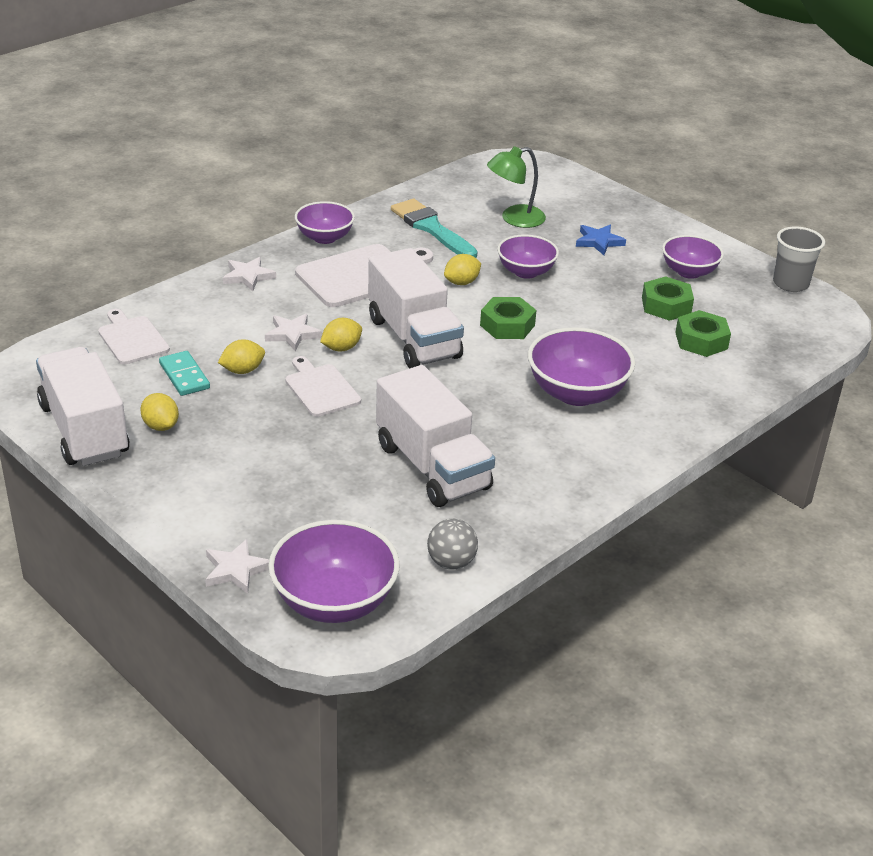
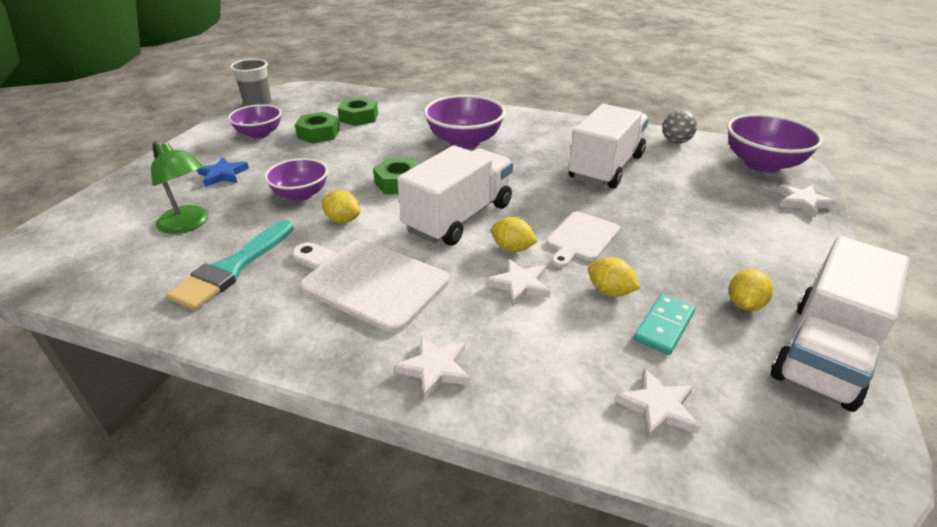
camera: 115 degrees left, 0 degrees up
white cutting board [98,309,170,364] -> white star [614,368,701,440]
purple bowl [295,201,355,244] -> none

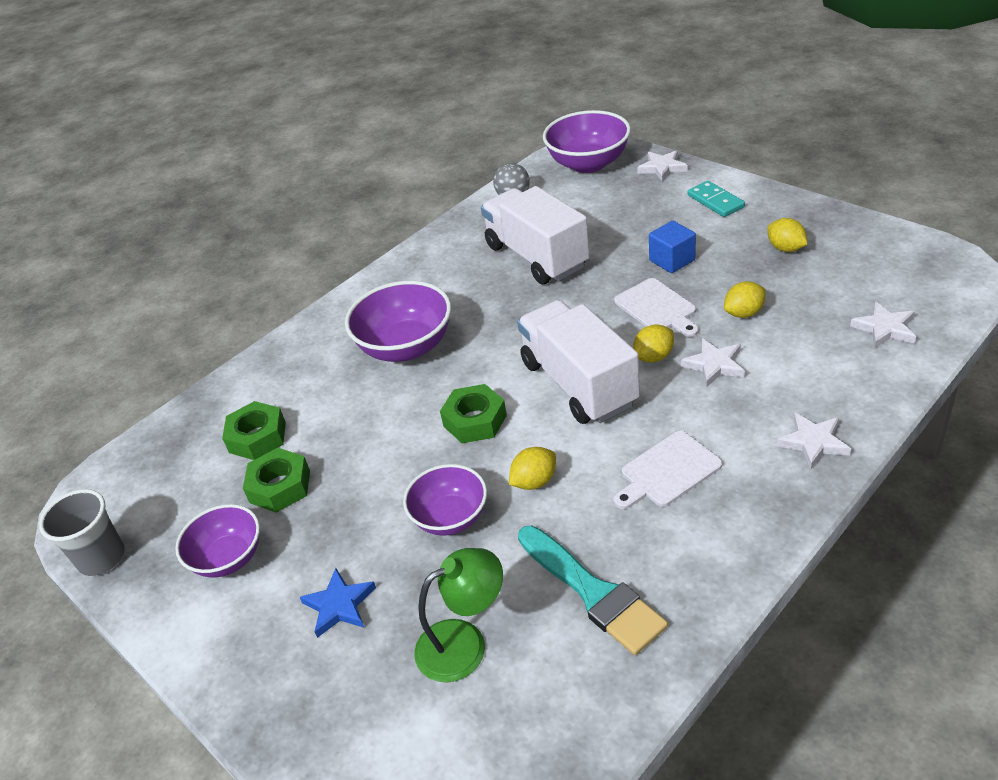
camera: 60 degrees left, 5 degrees up
white cutting board [292,239,449,333] -> white cutting board [614,431,722,509], size x0.62
turquoise domino [634,294,696,355] -> turquoise domino moved to [688,181,745,217]
white truck [771,236,910,412] -> none
none -> blue cube [649,221,696,273]

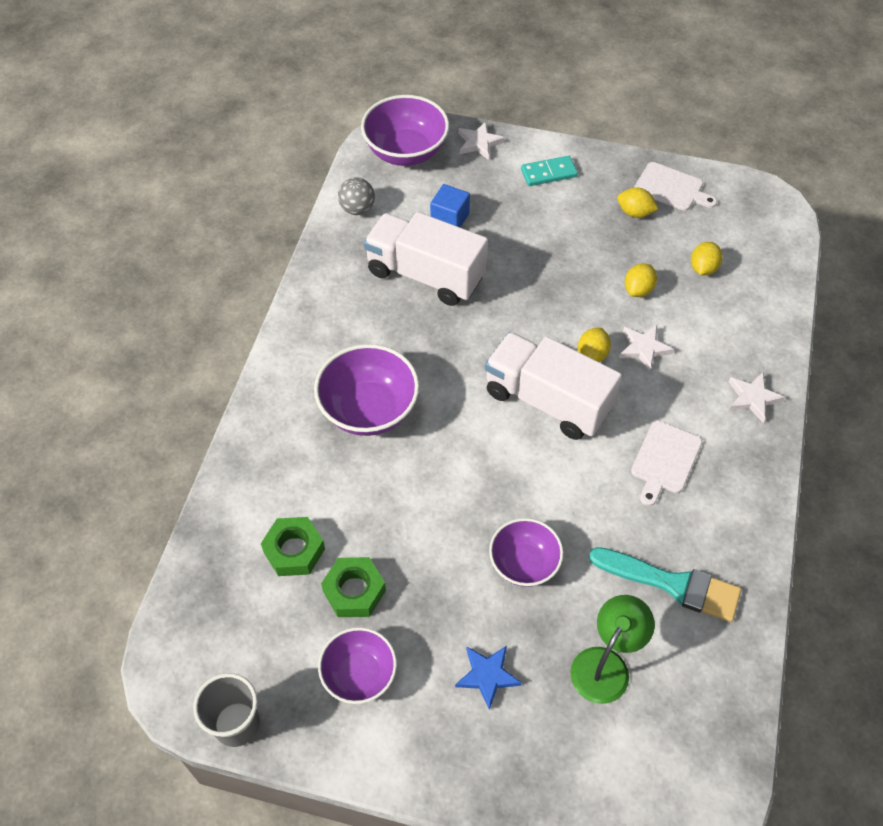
camera: 35 degrees left, 15 degrees up
green nut [440,384,507,443] -> none
yellow lemon [509,447,556,490] -> yellow lemon moved to [691,242,723,275]
white cutting board [614,278,699,337] -> white cutting board moved to [634,162,717,211]
blue cube [649,221,696,273] -> blue cube moved to [430,184,470,228]
turquoise domino [688,181,745,217] -> turquoise domino turned 45 degrees counterclockwise [521,156,578,186]
white star [850,301,916,348] -> none

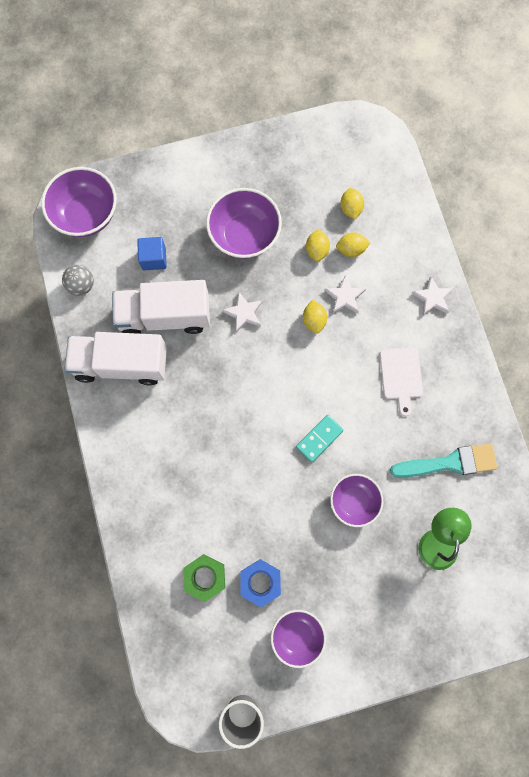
camera: 30 degrees left, 20 degrees up
purple bowl [314,344,419,436] -> purple bowl moved to [206,188,282,259]
green nut [321,557,386,617] -> blue nut [240,559,281,607]
blue star [455,646,522,710] -> none
white star [458,121,505,160] -> white star moved to [222,292,263,332]
white truck [485,332,622,440] -> white truck moved to [64,332,167,385]
turquoise domino [521,156,578,186] -> turquoise domino moved to [296,415,344,463]
yellow lemon [617,187,658,218] -> yellow lemon moved to [336,232,370,257]
white cutting board [634,162,717,211] -> none

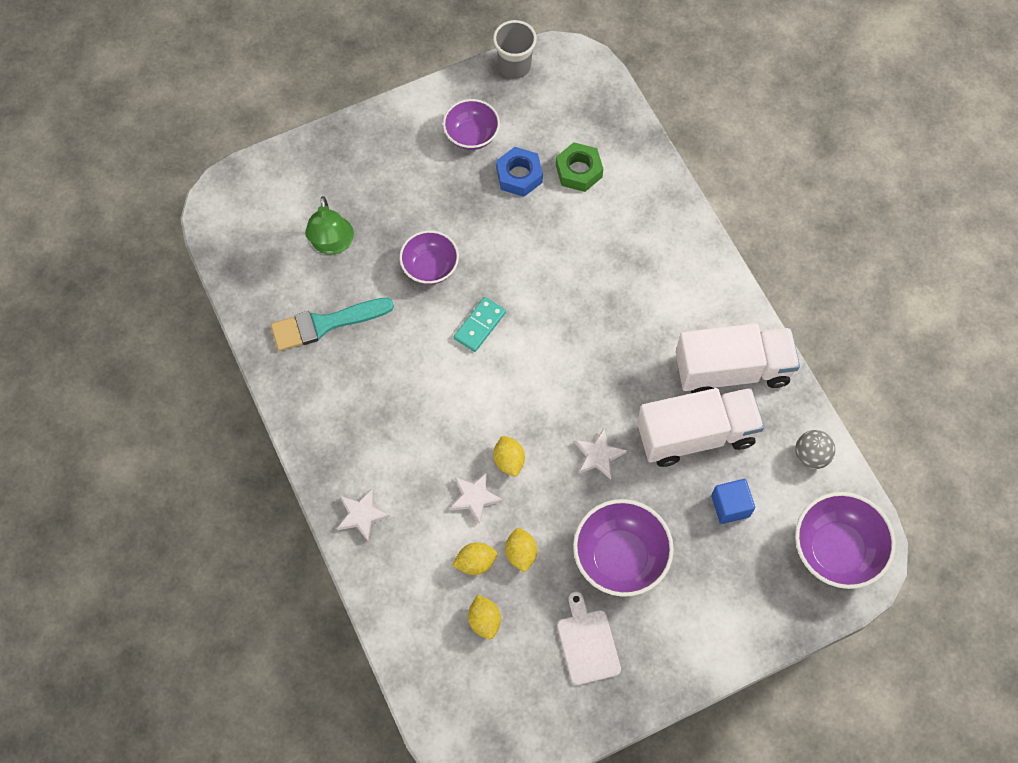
camera: 170 degrees right, 10 degrees down
white cutting board [380,347,423,416] -> white cutting board moved to [557,592,621,685]

